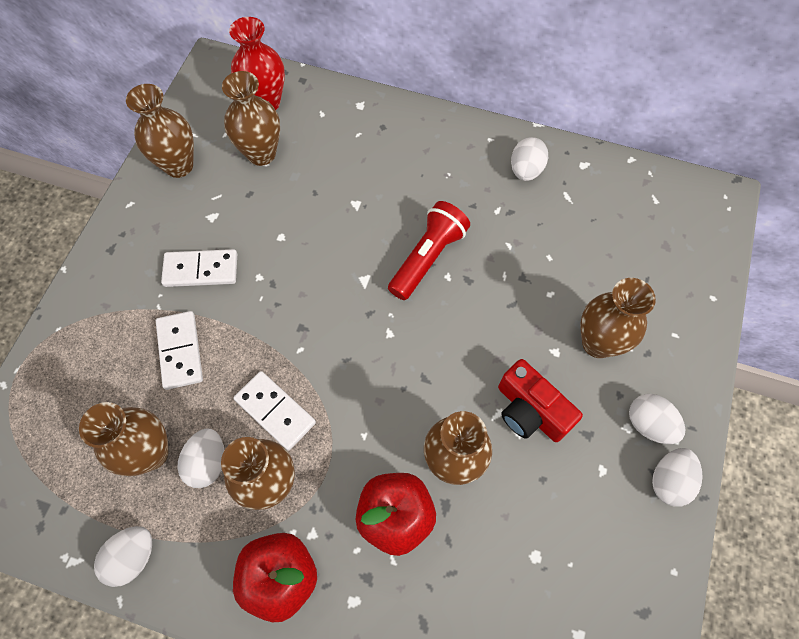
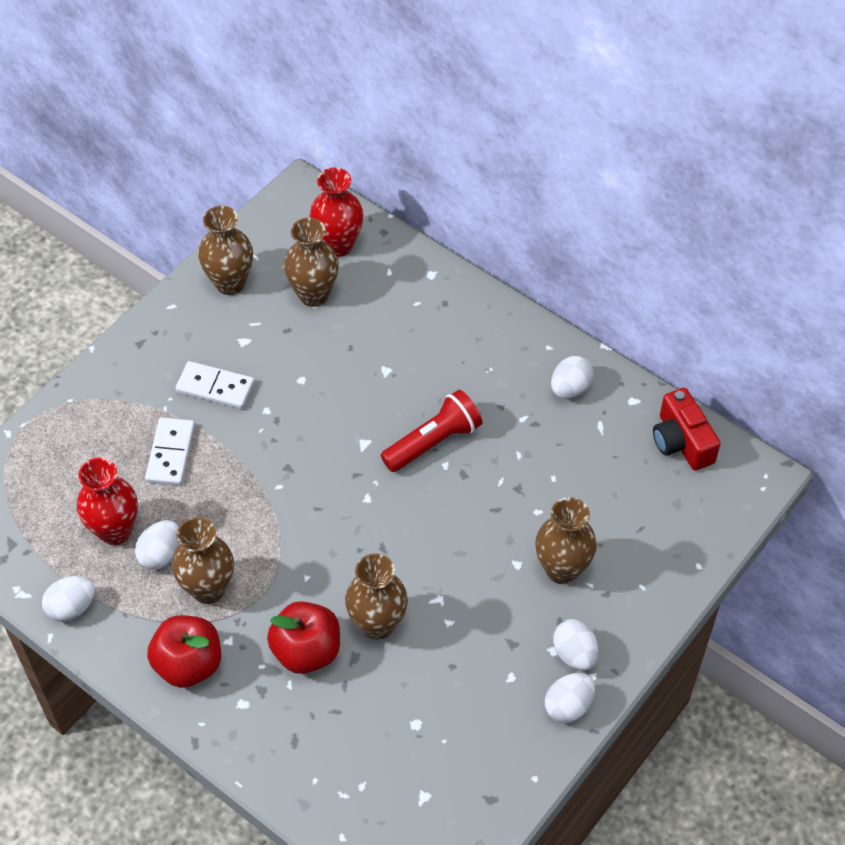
camera: 20 degrees right, 10 degrees down
brown vase [79,402,168,476] -> red vase [77,458,138,545]
white domino [233,371,316,451] -> none
red camera [498,359,583,442] -> red camera moved to [653,388,721,471]

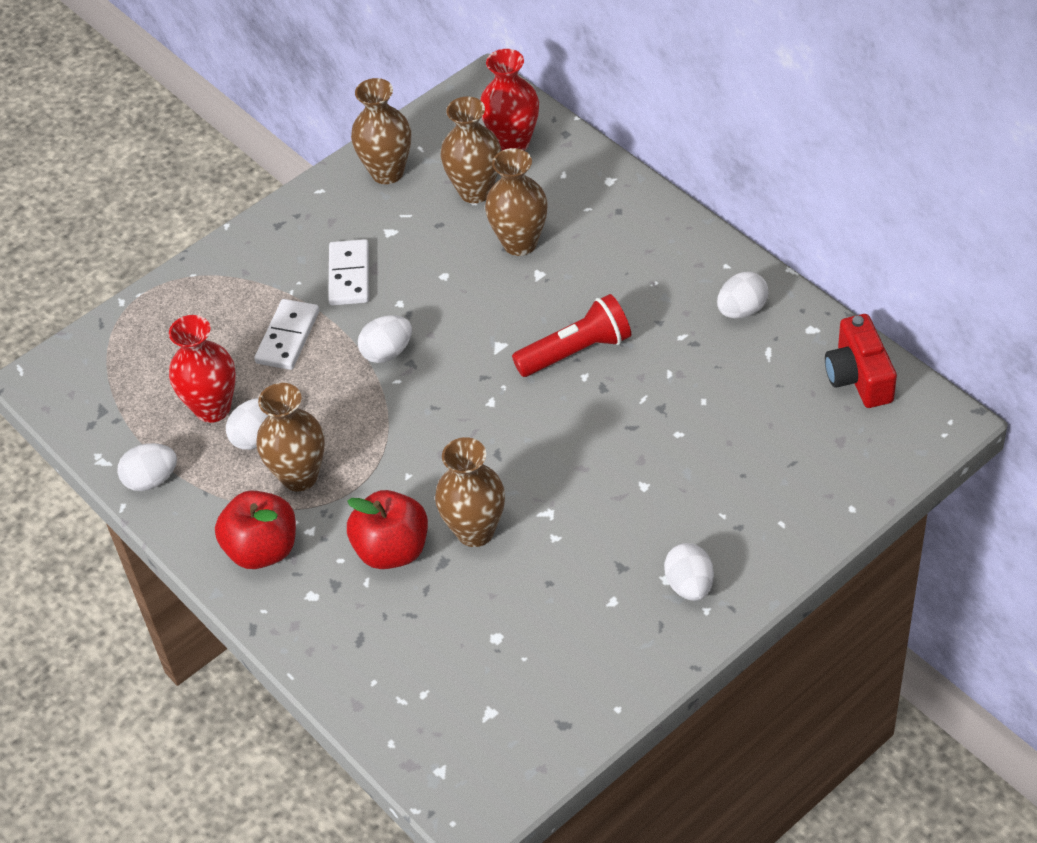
camera: 15 degrees right, 5 degrees down
white domino [175,361,255,409] -> white domino turned 60 degrees clockwise [328,239,369,306]
brown vase [535,497,597,584] -> brown vase moved to [485,148,548,256]
white egg [545,673,595,723] -> white egg moved to [358,315,412,363]

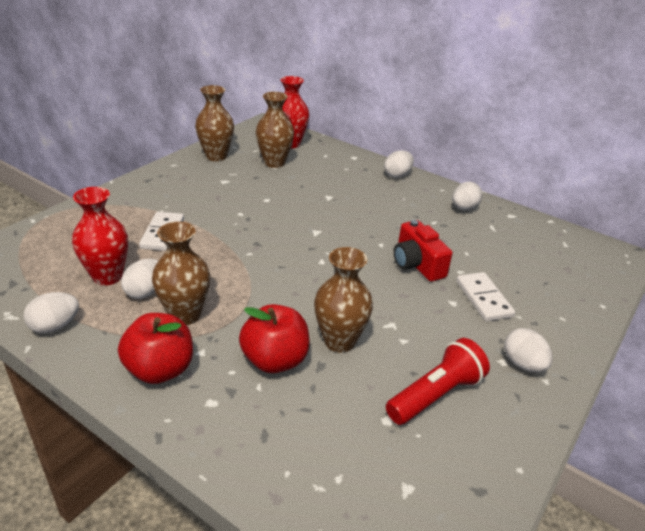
camera: 20 degrees left, 15 degrees down
white domino [328,239,369,306] -> white domino moved to [456,272,515,321]
white egg [358,315,412,363] -> white egg moved to [384,150,414,178]
brown vase [485,148,548,256] -> none
red flashlight [512,294,631,377] -> red flashlight moved to [386,338,490,425]
red camera [825,314,897,408] -> red camera moved to [394,220,452,282]

